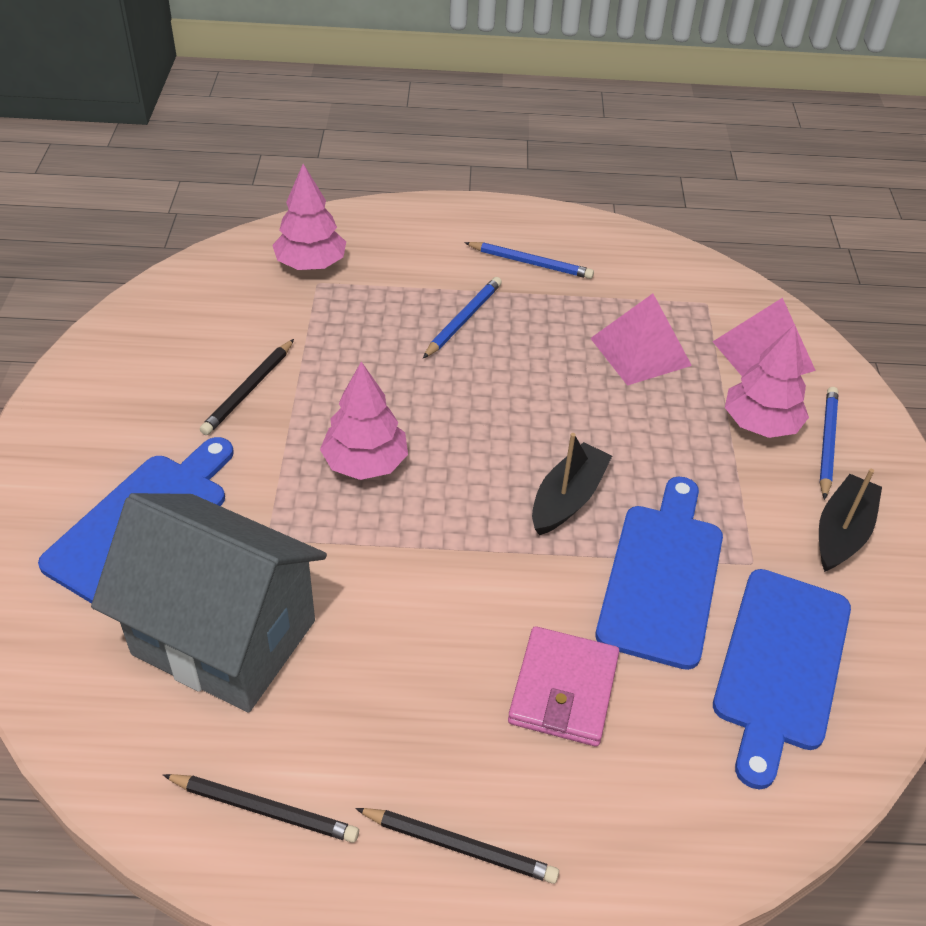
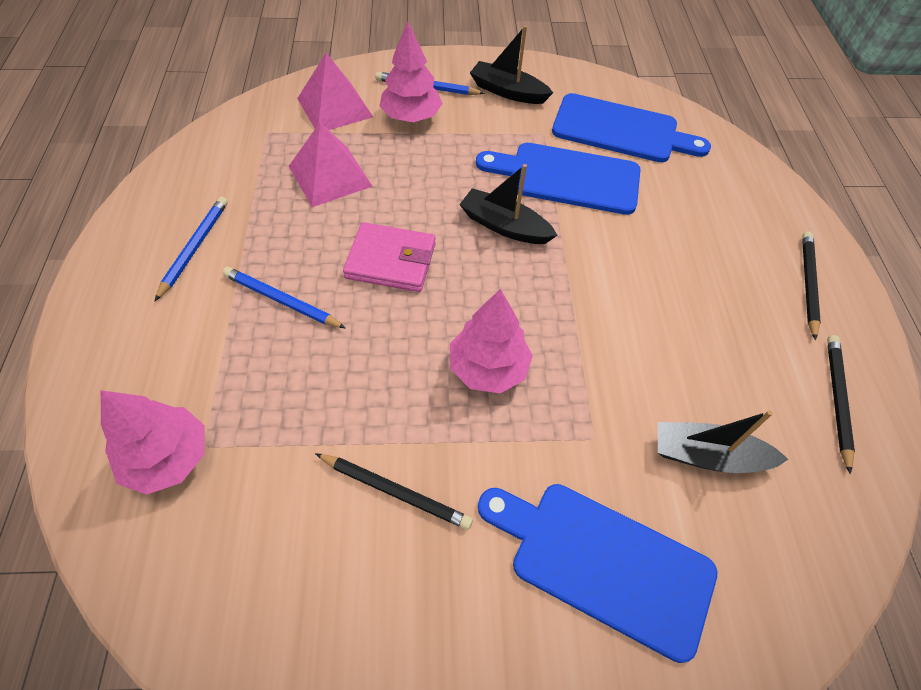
camera: 95 degrees left, 10 degrees up
grey house [91,493,327,712] -> black boat [658,410,788,473]
pink wallet [508,626,619,746] -> pink wallet moved to [343,222,436,292]

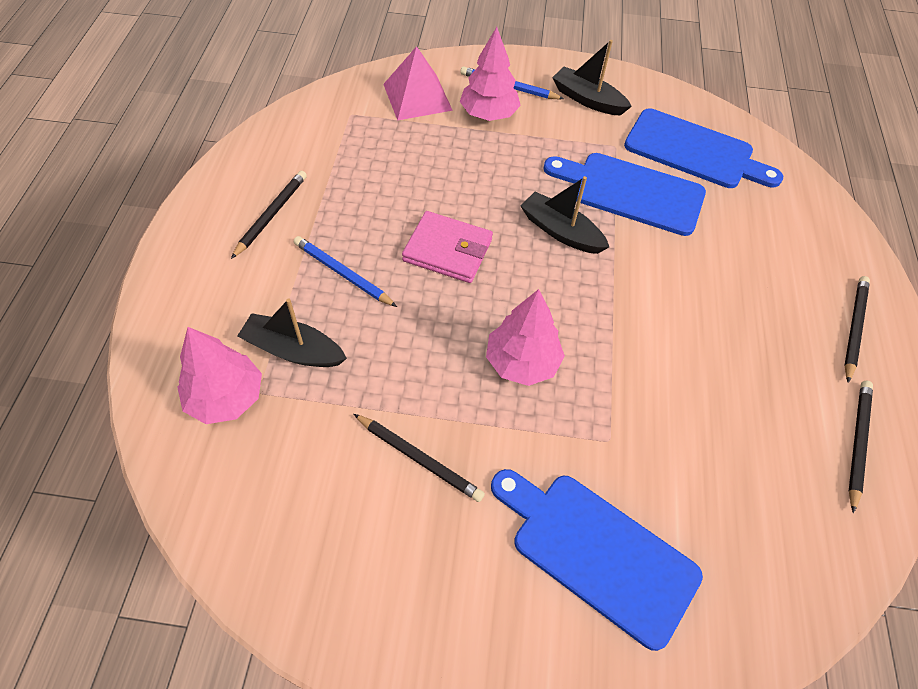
camera: 10 degrees right, 0 degrees up
blue pencil [155,197,228,301] -> black pencil [231,171,307,259]
pink pyramid [289,122,373,207] -> none
black boat [658,410,788,473] -> black boat moved to [237,299,347,367]

